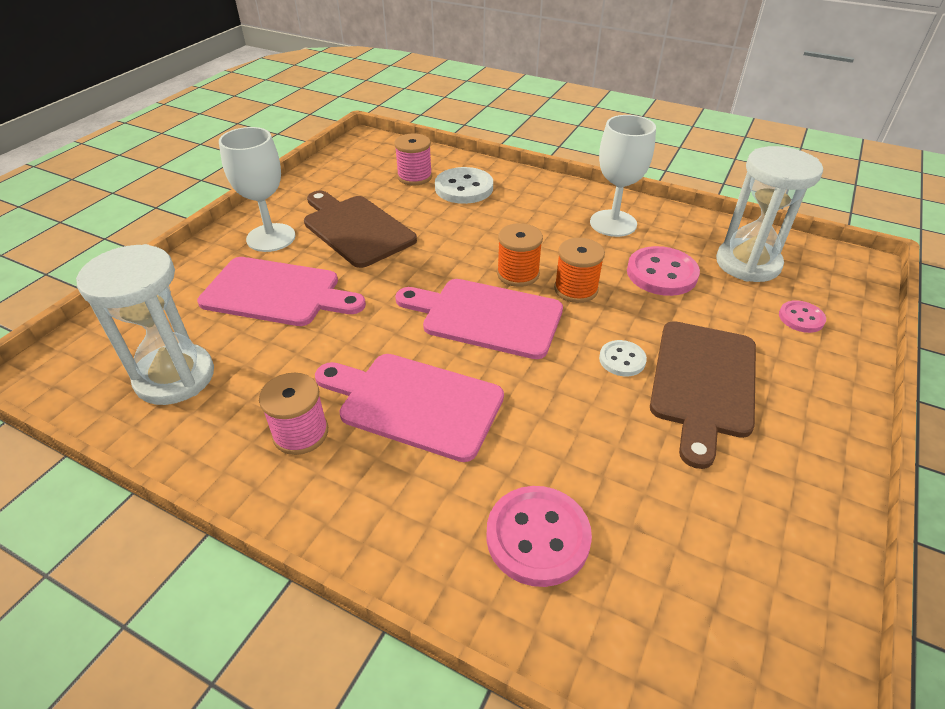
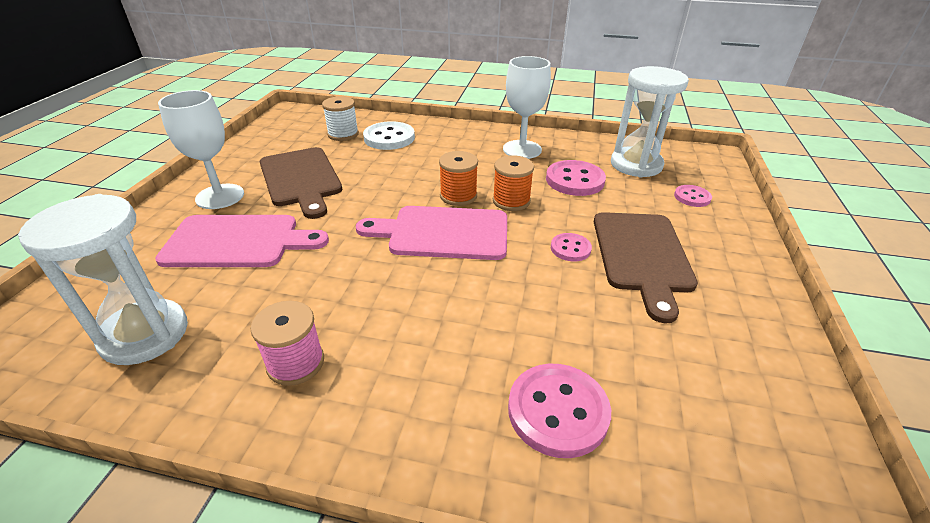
camera: 15 degrees left, 5 degrees down
brown cutting board [304,190,417,268] -> brown cutting board turned 150 degrees counterclockwise [260,147,342,219]
pink cutting board [315,354,504,462] -> none
pink spool [394,133,432,186] -> white spool [322,96,359,141]
white button [599,340,647,376] -> pink button [551,233,592,261]

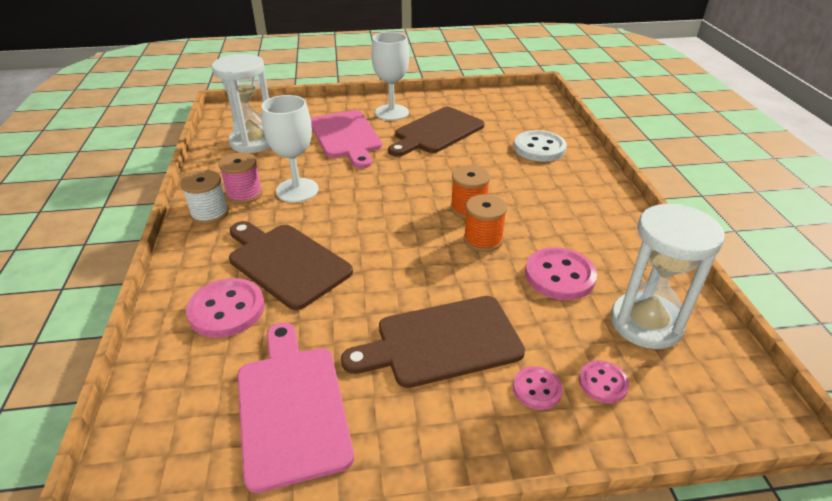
camera: 70 degrees right, 0 degrees up
white spool [322,96,359,141] -> white spool moved to [181,170,229,225]
pink cutting board [356,206,507,260] -> pink cutting board moved to [238,322,354,493]
white goblet [503,56,551,159] -> white goblet moved to [261,95,319,203]
pink button [551,233,592,261] -> pink button moved to [513,366,563,410]
none -> brown cutting board [229,221,353,310]

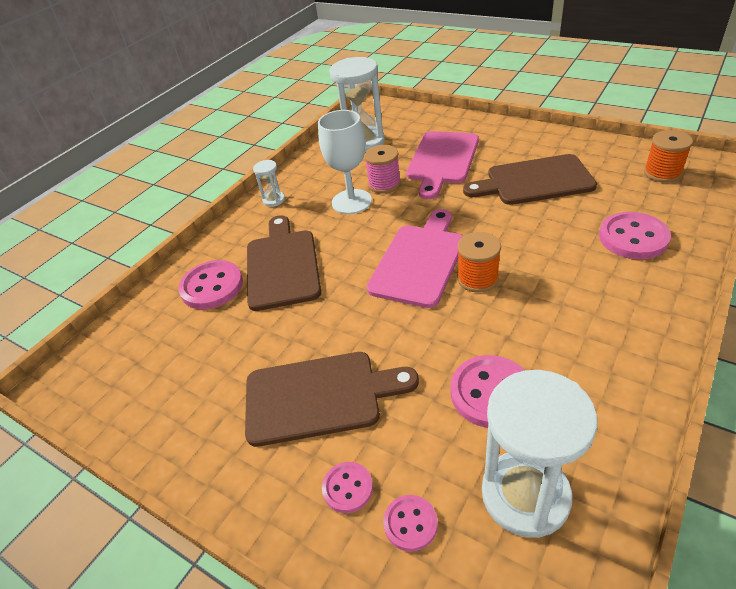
camera: 45 degrees right, 5 degrees up
white spool [181,170,229,225] -> white hourglass [253,160,285,207]
pink spool [219,152,263,204] -> pink spool moved to [364,145,401,194]
pink cutting board [238,322,354,493] -> pink cutting board moved to [366,209,463,308]
brown cutting board [341,296,525,388] -> brown cutting board turned 150 degrees clockwise [245,352,419,447]
white goblet [371,32,409,121] -> none
orange spool [464,194,507,252] -> orange spool moved to [644,130,693,183]
white button [514,130,567,162] -> pink button [599,212,671,259]

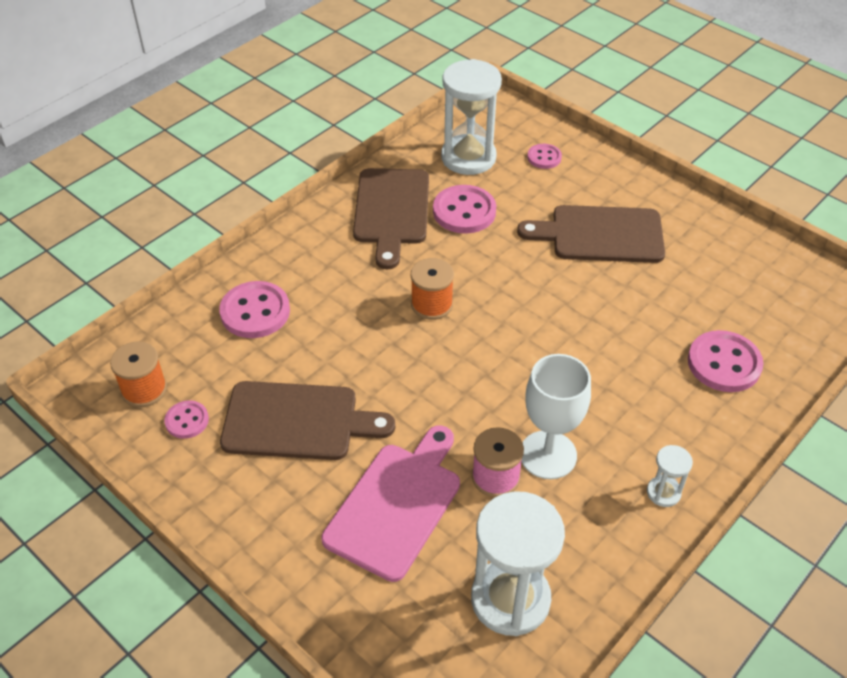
camera: 175 degrees left, 5 degrees up
brown cutting board [247,215,321,311] -> brown cutting board moved to [353,168,429,269]
pink button [322,462,373,513] -> pink button moved to [164,401,209,439]
pink cutting board [366,209,463,308] -> none

